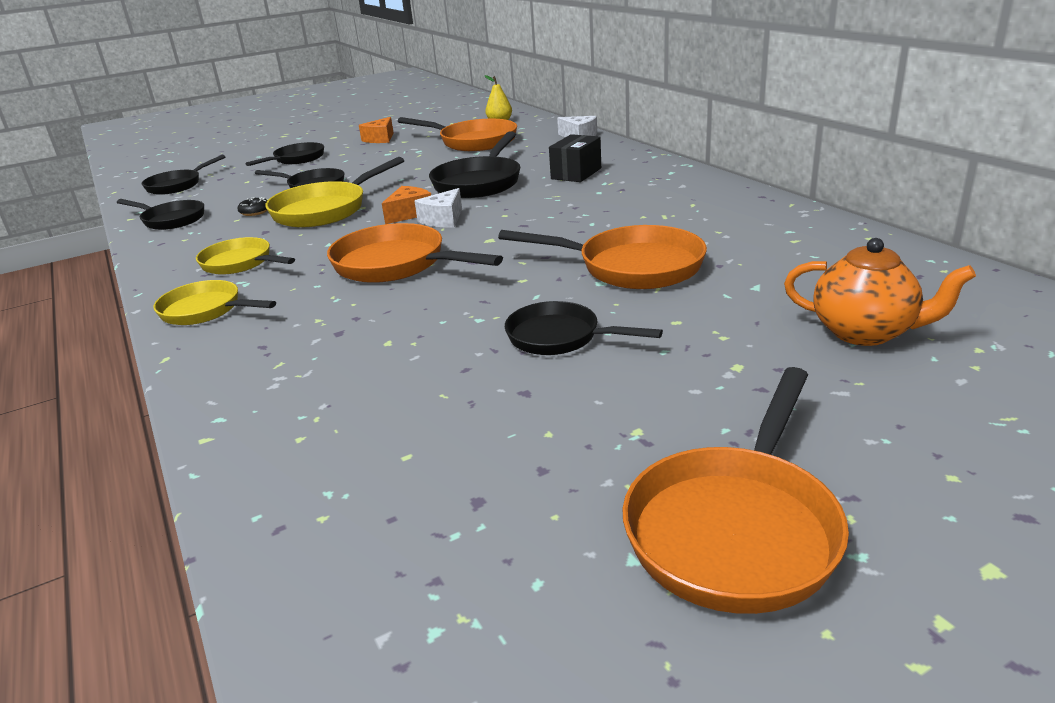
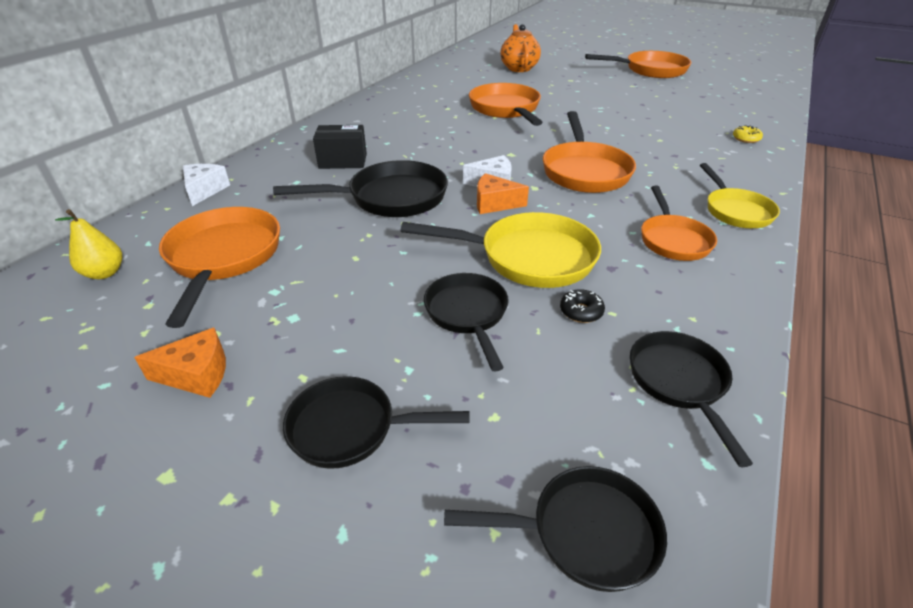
camera: 125 degrees left, 10 degrees up
yellow pan [196,237,295,275] -> orange pan [641,186,717,261]
black pan [505,301,663,355] -> none
none -> yellow donut [733,125,763,143]

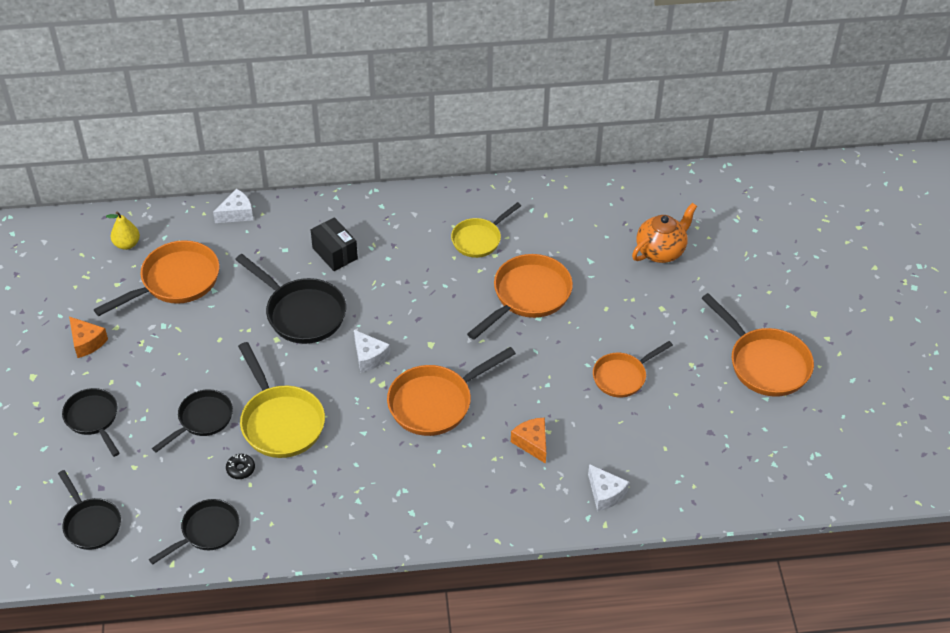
camera: 55 degrees right, 10 degrees up
orange cheese [477,173,529,214] -> orange cheese moved to [511,418,546,464]
orange pan [641,186,717,261] -> orange pan moved to [593,341,673,398]
yellow pan [700,163,780,228] -> yellow pan moved to [451,202,521,258]
yellow donut [733,125,763,143] -> white cheese [588,464,629,511]

